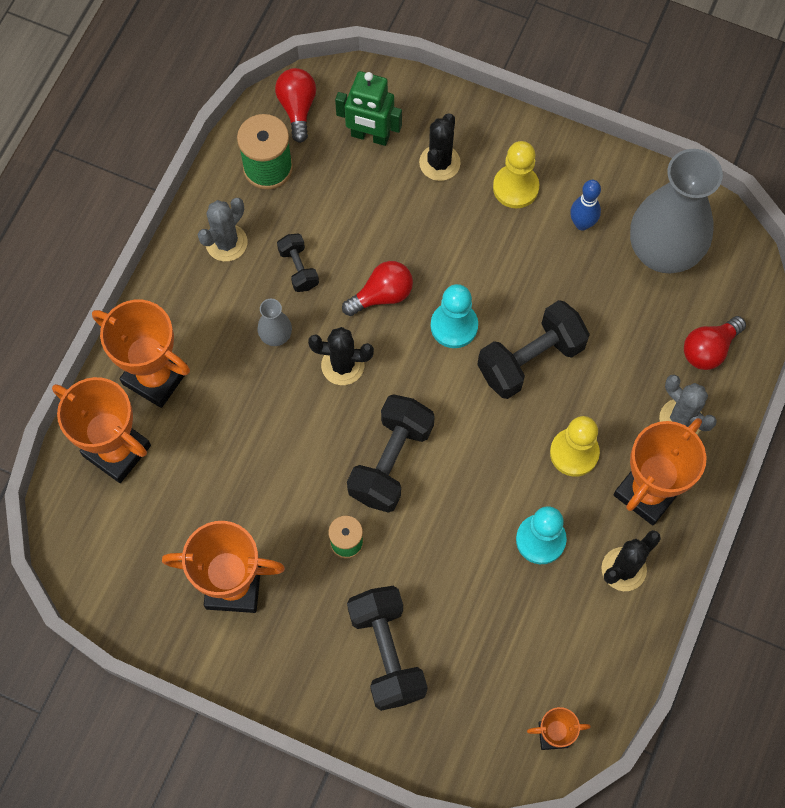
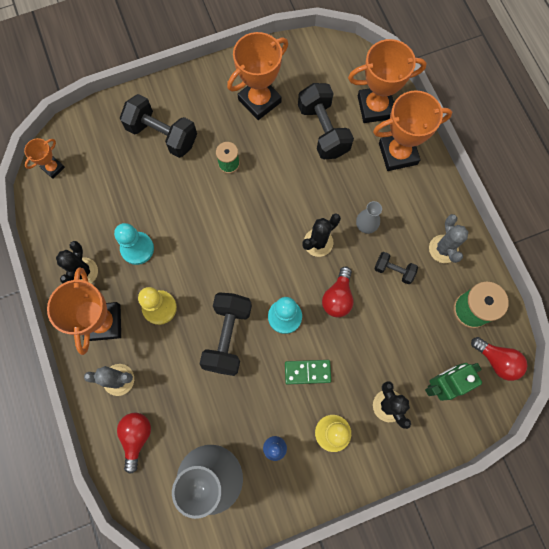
camera: 135 degrees right, 5 degrees up
black dumbbell [347,394,435,513] -> black dumbbell moved to [298,83,354,159]
none -> green domino [285,360,331,385]

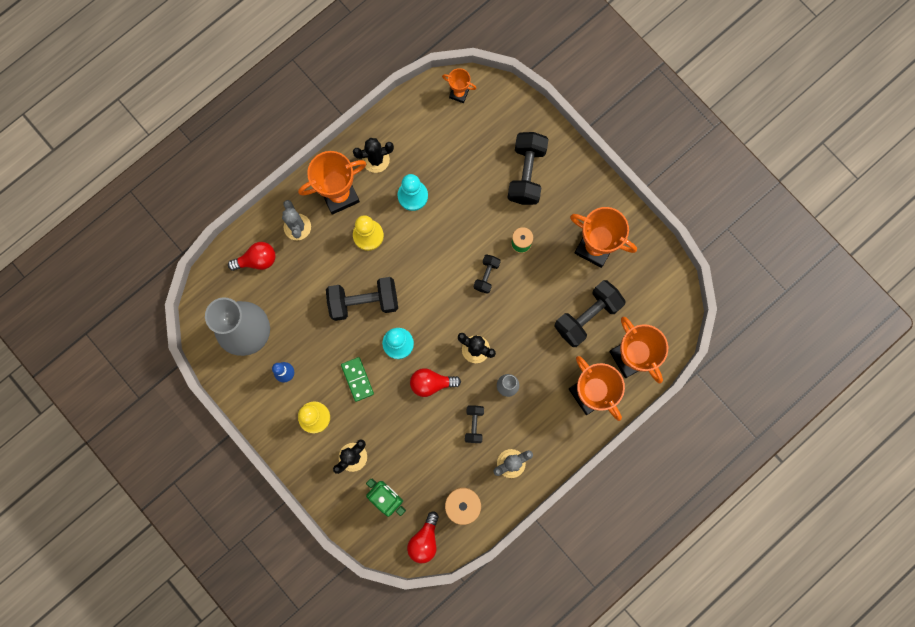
camera: 70 degrees right, 5 degrees up
none -> black dumbbell [474,254,501,294]

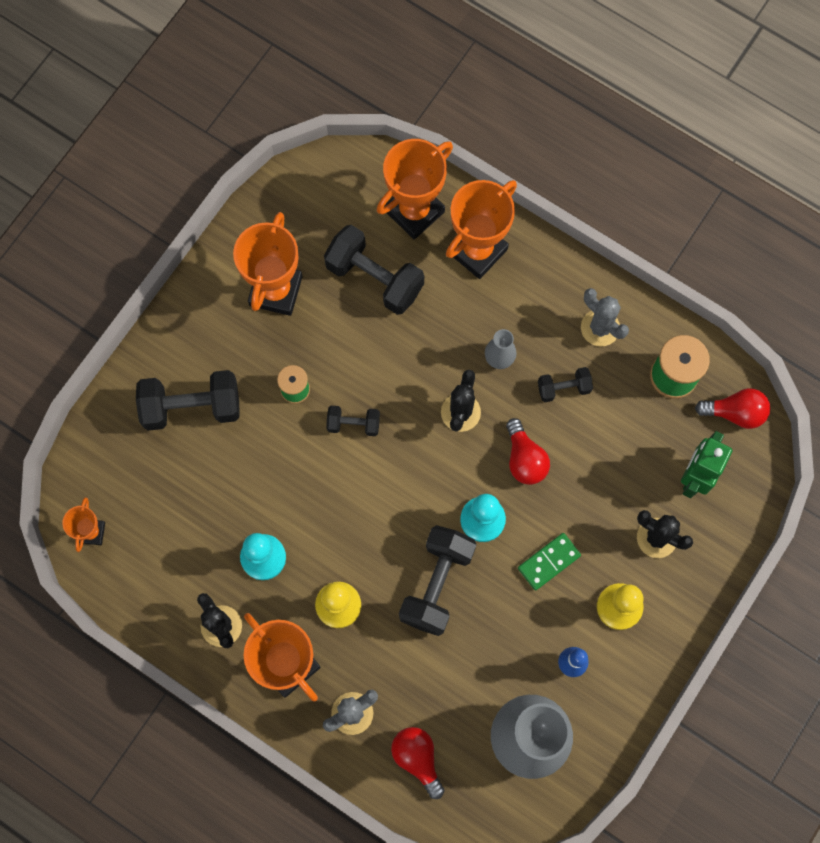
camera: 105 degrees left, 5 degrees down
black dumbbell [326,277,398,321] -> black dumbbell turned 45 degrees clockwise [399,525,476,636]

